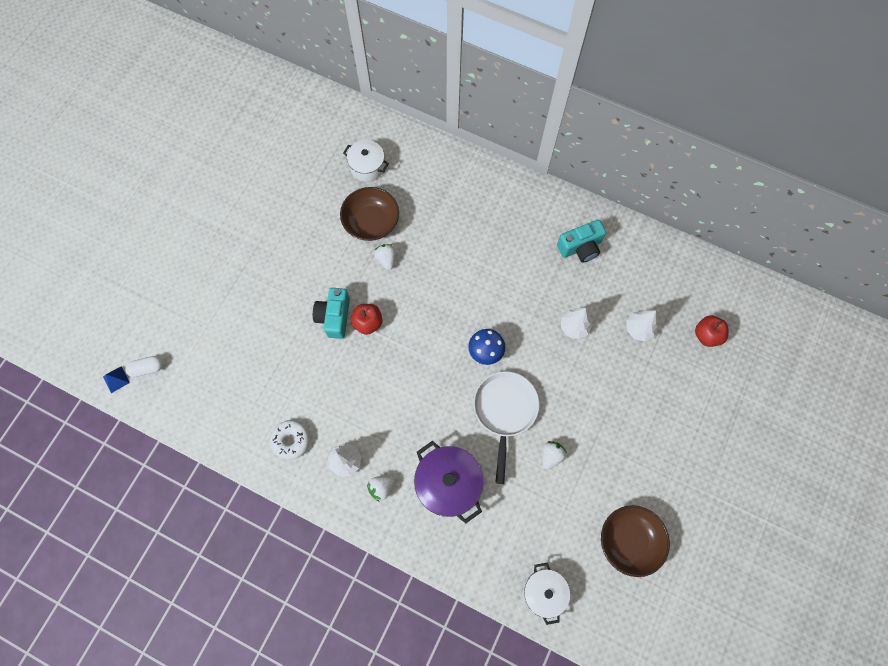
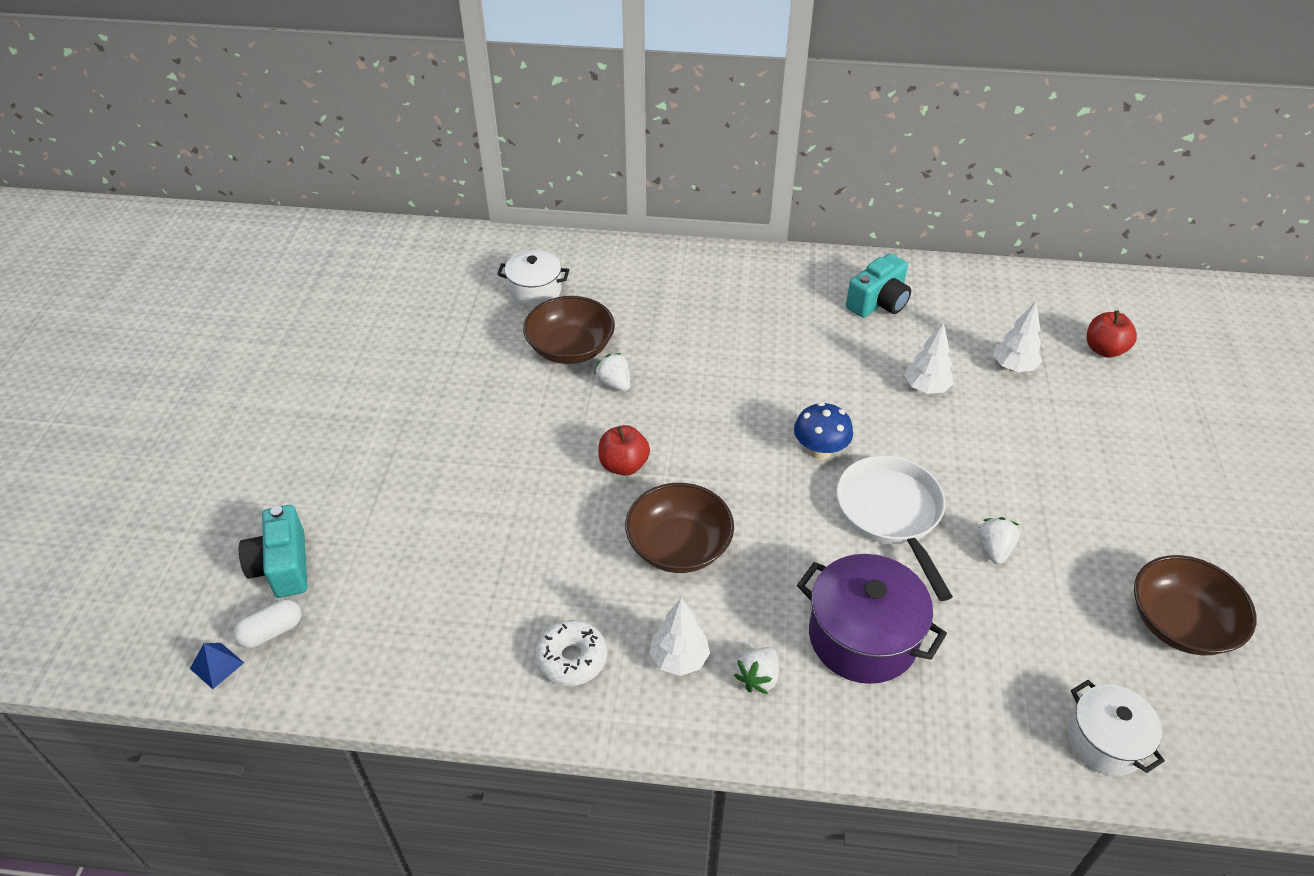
camera: 20 degrees left, 25 degrees down
turquoise camera [313,288,350,339] -> turquoise camera moved to [239,505,308,598]
none -> brown bowl [625,483,734,573]

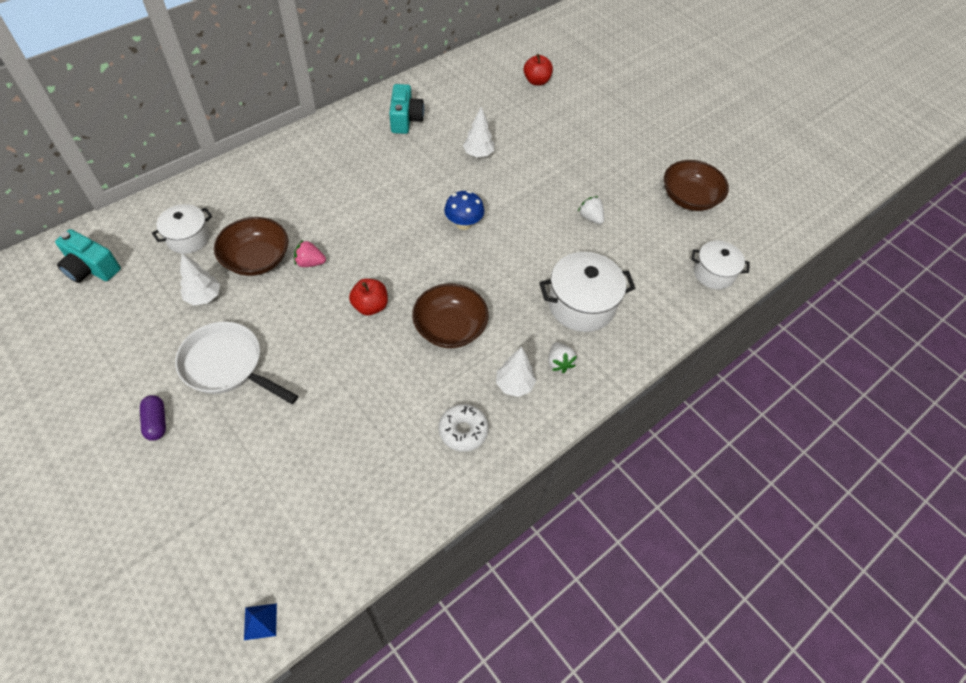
camera: 50 degrees left, 10 degrees up
white capsule [234,599,301,648] -> none
turquoise camera [239,505,308,598] -> turquoise camera moved to [55,229,121,283]
white strawberry [594,353,630,392] -> pink strawberry [294,240,326,267]
purple pot [797,554,947,684] -> white pot [539,252,635,332]
white pan [836,455,953,601] -> white pan moved to [175,322,298,404]
white tree [993,302,1042,372] -> white tree moved to [180,253,220,305]
none -> purple capsule [140,395,166,441]

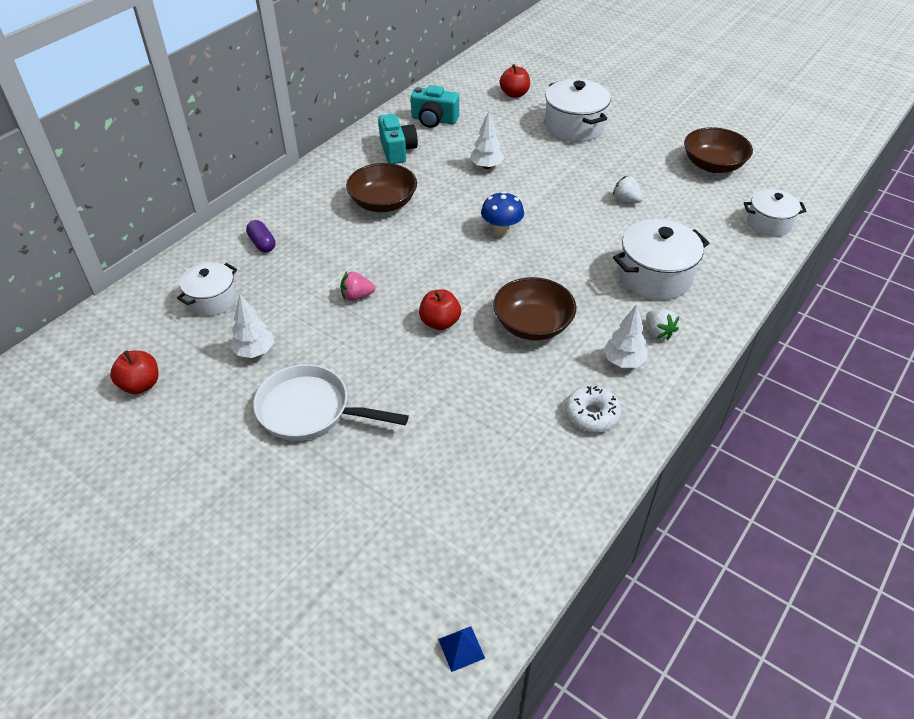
camera: 10 degrees left, 10 degrees down
turquoise camera [55,229,121,283] -> turquoise camera moved to [411,85,459,128]
purple capsule [140,395,166,441] -> purple capsule moved to [246,220,275,253]
brown bowl [214,217,288,276] -> brown bowl moved to [346,163,417,212]
none -> red apple [110,350,158,394]
none -> white pot [545,79,611,142]

